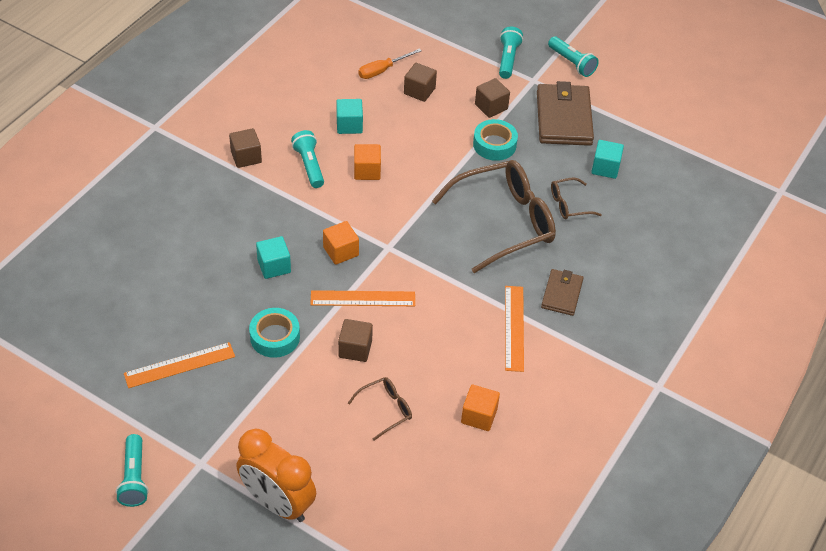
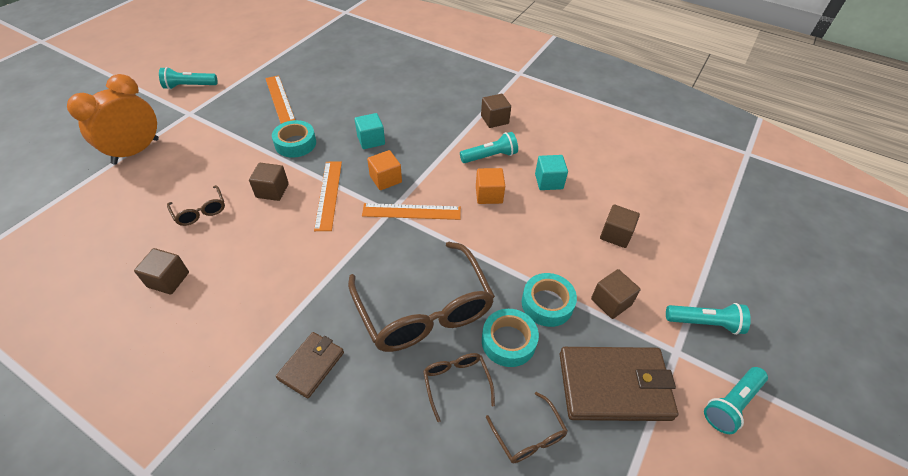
camera: 90 degrees right, 0 degrees up
orange screwdriver [359,48,422,79] -> none
orange cube [461,385,500,431] -> brown cube [134,248,189,295]
orange ruler [505,286,524,372] -> orange ruler moved to [362,203,461,220]
brown wallet [541,269,583,316] -> brown wallet turned 75 degrees counterclockwise [276,332,344,398]
turquoise cube [591,140,624,179] -> brown glasses [486,392,568,463]
none -> turquoise tape [482,309,539,367]

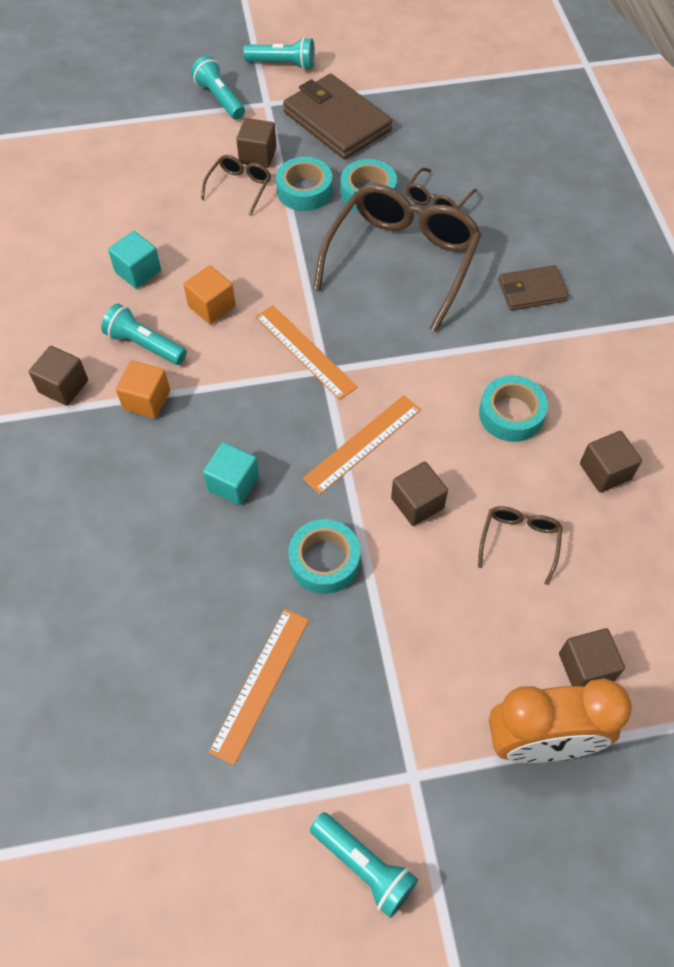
camera: 130 degrees left, 10 degrees up
orange cube [367,150,402,190] -> orange cube moved to [116,360,170,418]
brown glasses [486,392,568,463] -> brown glasses moved to [201,155,271,215]
brown cube [600,205,640,248] -> brown cube moved to [559,628,625,686]
none -> turquoise tape [479,375,548,442]

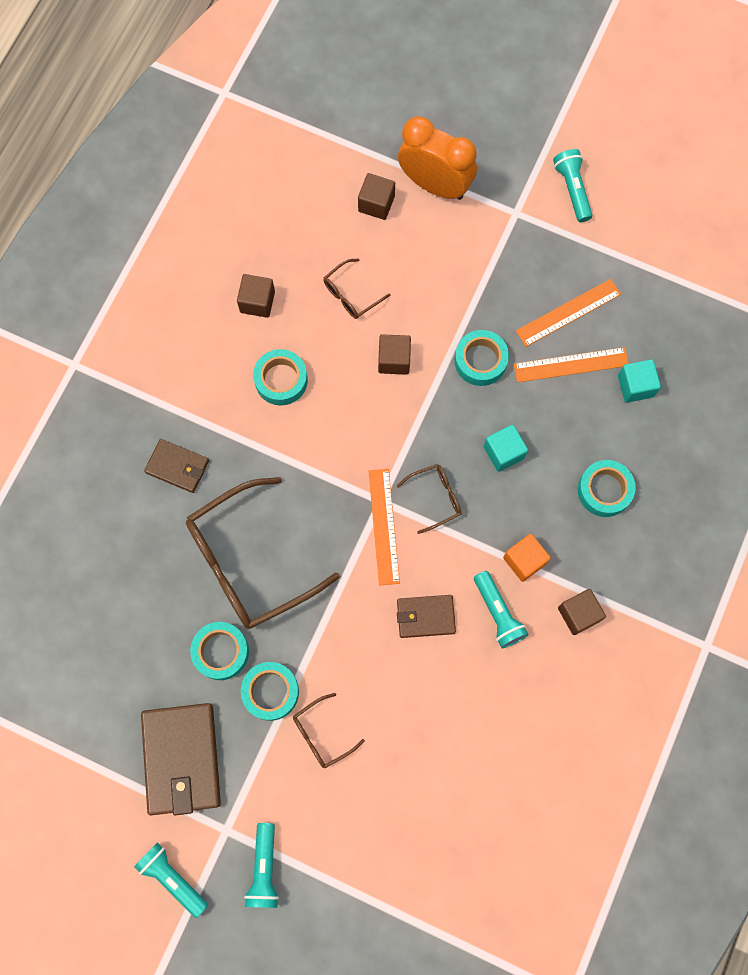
camera: 145 degrees left, 15 degrees up
turquoise cube [108,231,161,289] -> turquoise cube moved to [618,359,661,403]
orange cube [183,265,236,324] -> brown wallet [397,595,456,638]
brown cube [236,118,277,168] -> none
orange ruler [303,395,421,494] -> orange ruler moved to [514,347,629,383]
brown glasses [406,168,477,209] -> brown glasses moved to [397,464,462,534]
none -> turquoise tape [578,460,636,517]

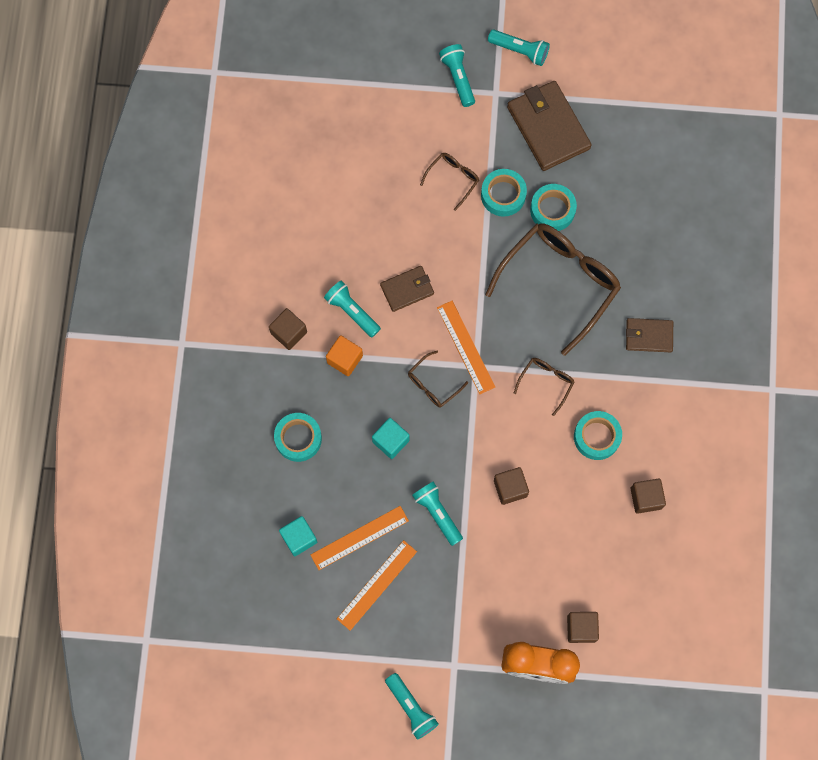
camera: 160 degrees right, 0 degrees up
brown glasses [323,259,391,319] -> brown glasses moved to [514,358,574,416]
turquoise tape [454,330,509,386] -> turquoise flashlight [412,482,463,546]

